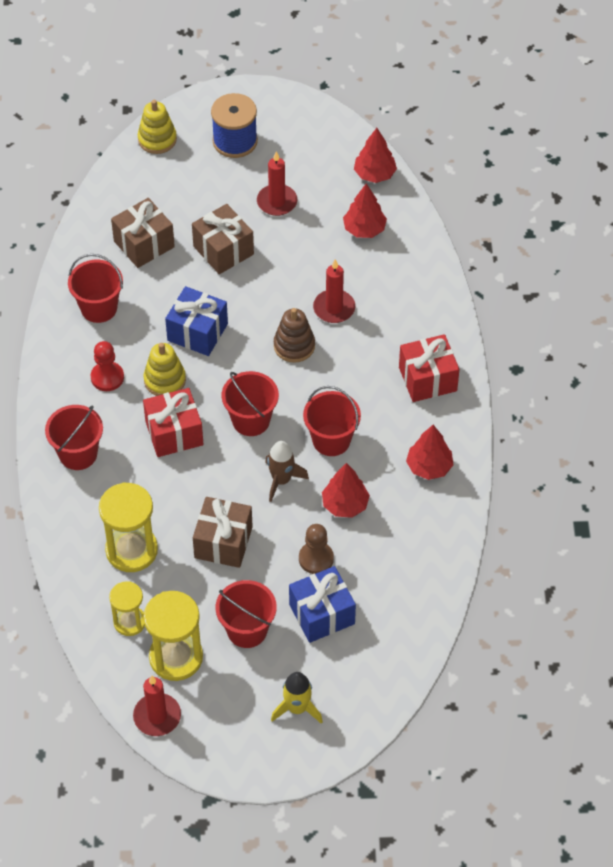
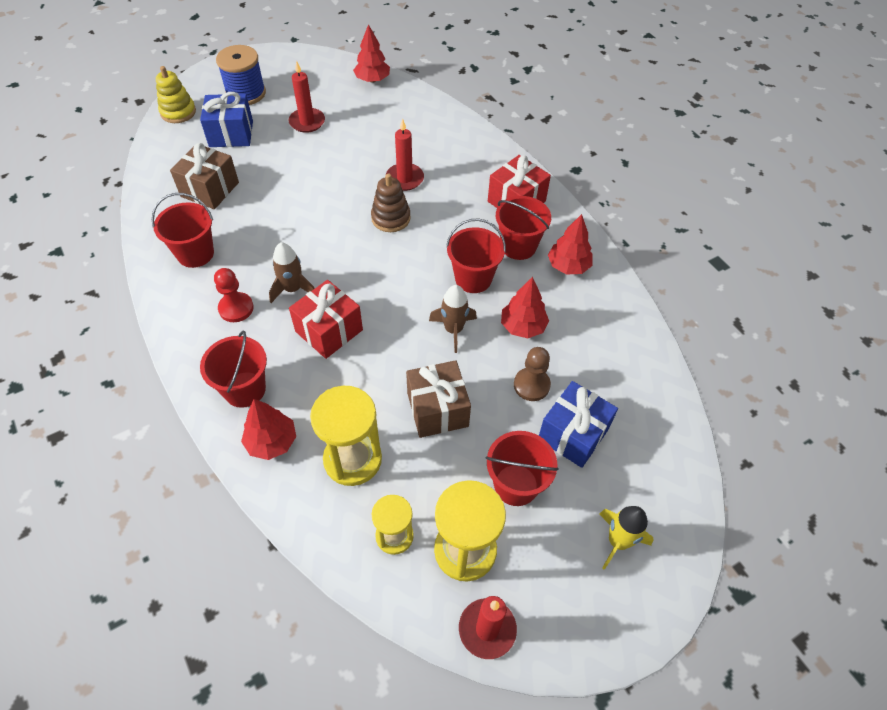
camera: 30 degrees left, 0 degrees up
yellow stacking toy [143,343,186,396] -> brown rocket [269,242,315,303]
blue gift [165,286,228,356] -> blue gift moved to [200,92,253,147]
brown gift [192,204,254,274] -> none
red bucket [222,371,279,436] -> red bucket moved to [496,196,551,260]
red tree [343,183,387,238] -> red tree moved to [241,399,296,460]

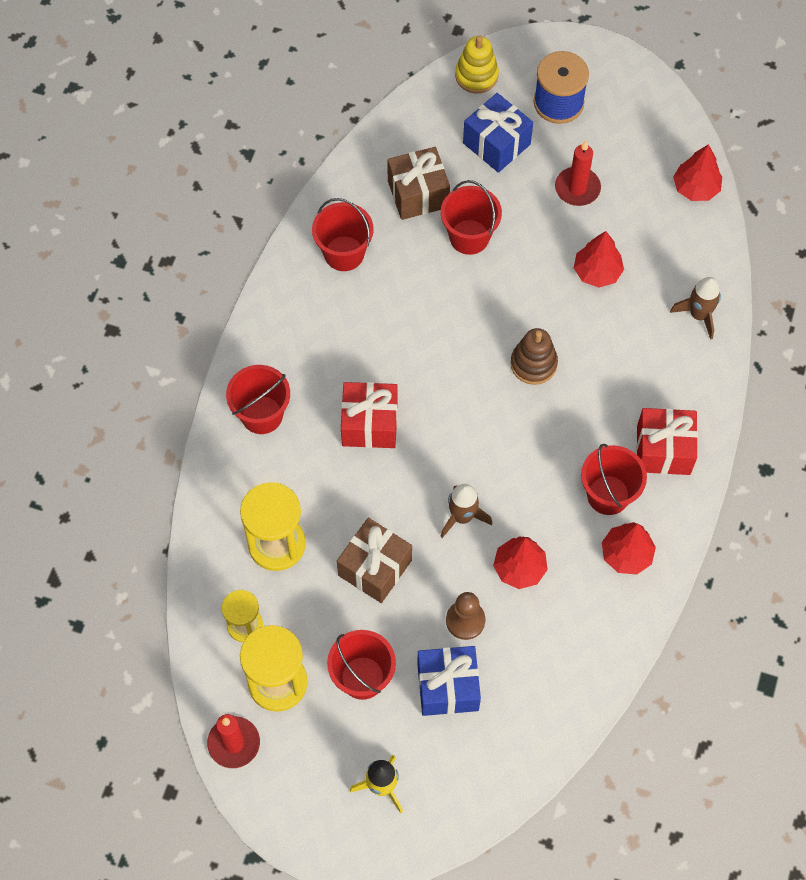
camera: 50 degrees right, 10 degrees up
red pawn [214,268,254,322] -> none
red tree [241,399,296,460] -> red tree moved to [574,231,624,288]
brown rocket [269,242,315,303] -> brown rocket moved to [670,277,721,340]
red candle [385,119,424,191] -> none
red bucket [446,219,506,293] -> red bucket moved to [441,180,502,255]

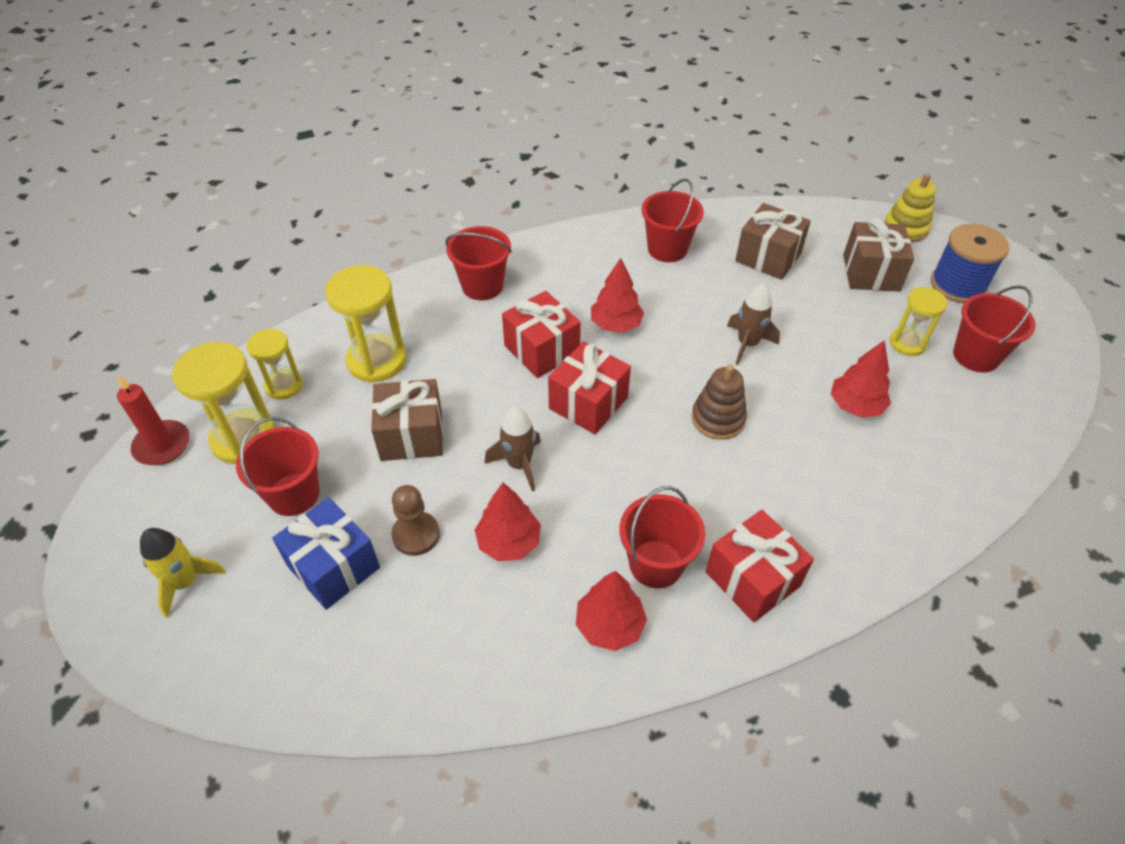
camera: 50 degrees right, 15 degrees down
red bucket [441,180,502,255] -> red bucket moved to [953,285,1036,372]
blue gift [463,93,533,173] -> brown gift [843,218,914,292]
red candle [555,141,601,206] -> yellow hourglass [890,287,947,356]
brown rocket [670,277,721,340] -> brown rocket moved to [727,284,780,365]
red tree [673,144,722,201] -> red tree moved to [591,258,644,333]
none -> red gift [548,341,631,434]

